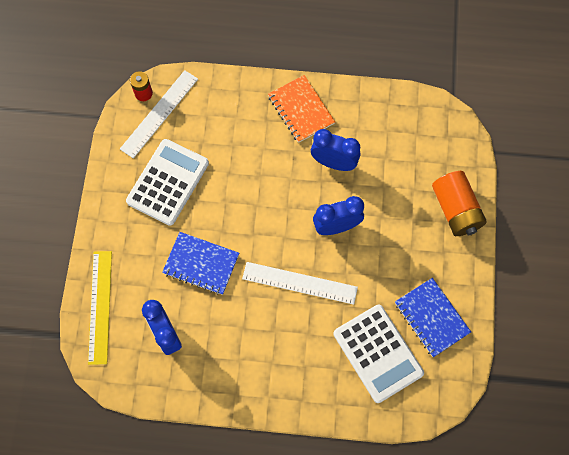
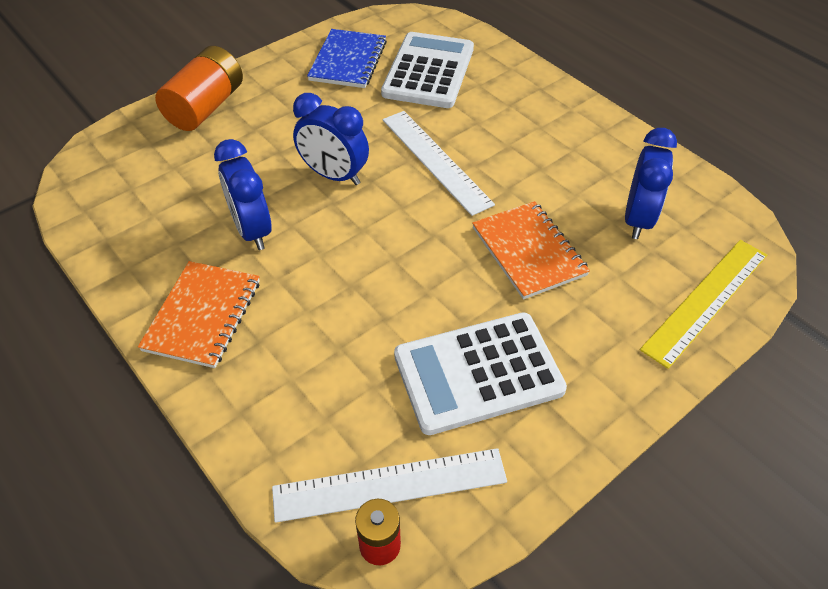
camera: 135 degrees left, 20 degrees down
blue notebook [162,232,239,295] -> orange notebook [472,201,590,300]

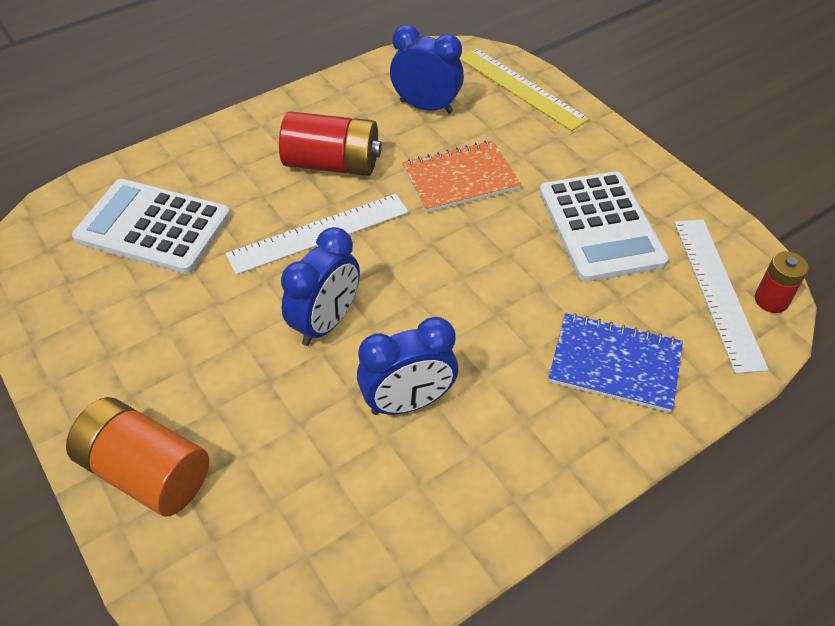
camera: 85 degrees left, 0 degrees up
orange notebook [138,261,260,368] -> none
blue notebook [307,29,387,88] -> blue notebook moved to [548,313,683,413]
none -> red battery [279,111,382,176]

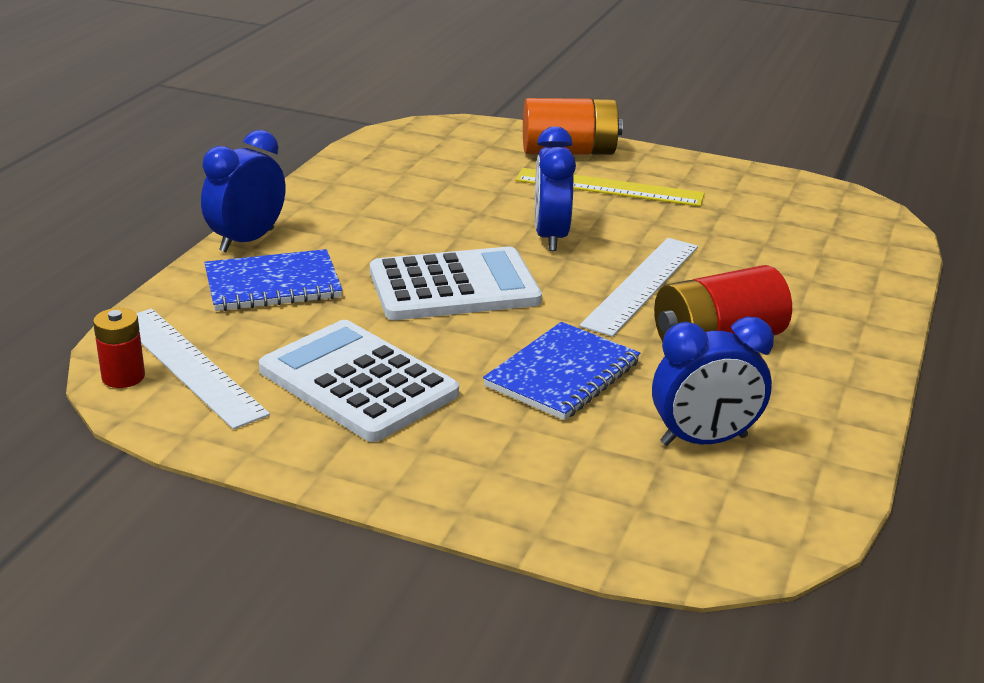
camera: 145 degrees right, 20 degrees down
white calculator [72,179,231,274] -> white calculator moved to [370,246,542,320]
blue clock [357,317,458,415] -> blue clock moved to [201,130,286,252]
orange notebook [402,140,521,213] -> blue notebook [483,322,640,420]
yellow ruler [459,48,589,131] -> yellow ruler moved to [515,168,705,207]

